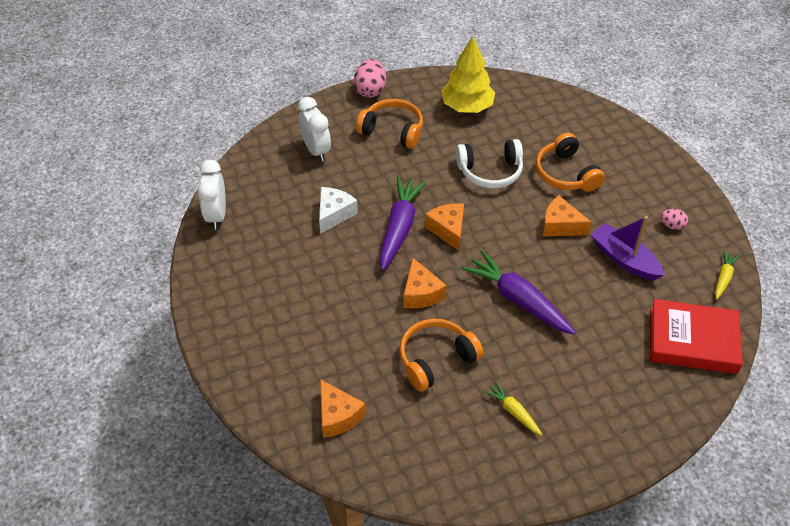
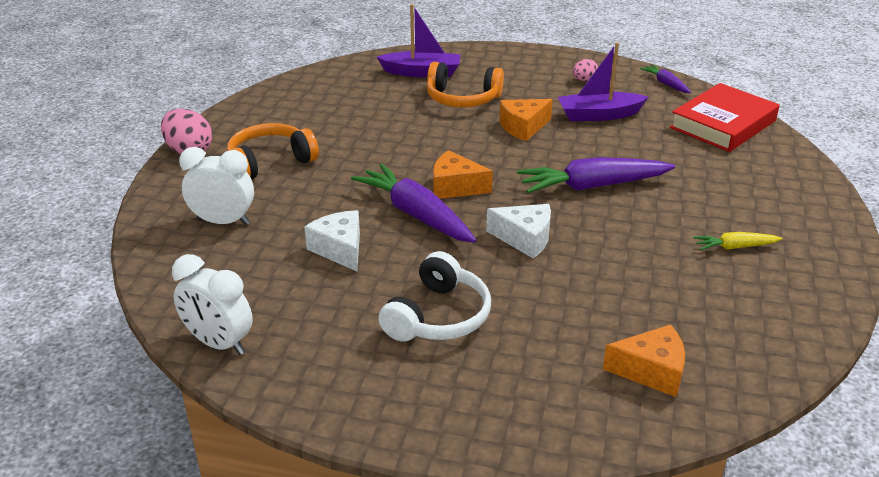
camera: 55 degrees left, 15 degrees down
orange headphones [399,319,483,392] -> none
orange cheese [403,258,447,309] -> white cheese [486,204,551,258]
yellow tree [441,36,495,113] -> none
white headphones [456,139,523,188] -> white headphones moved to [378,251,491,342]
yellow carrot [715,250,740,299] -> purple carrot [640,65,691,93]
none -> purple boat [377,4,461,77]

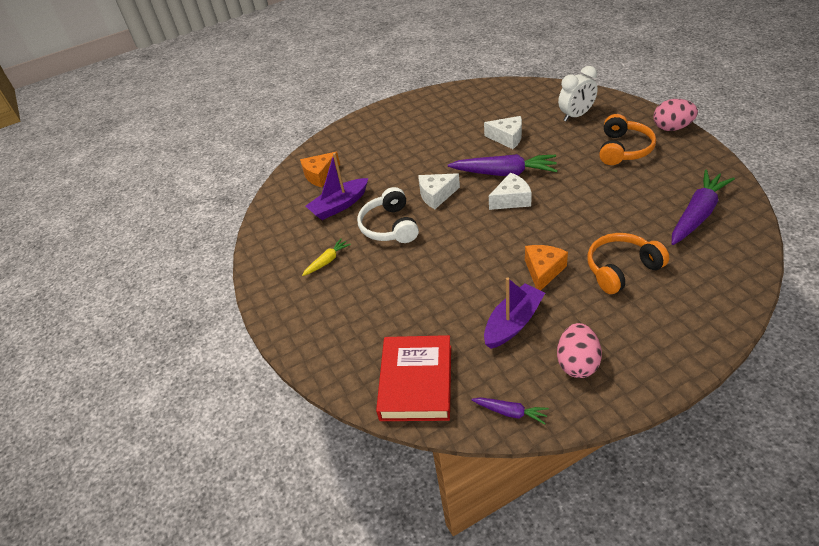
camera: 145 degrees right, 10 degrees up
white clock [172,254,253,355] -> none
purple boat [377,4,461,77] -> purple boat moved to [306,153,368,220]
white headphones [378,251,491,342] -> white headphones moved to [357,187,419,243]
orange cheese [433,150,493,199] -> white cheese [489,172,532,210]
purple carrot [517,157,675,193] -> purple carrot moved to [672,170,735,245]
pink egg [573,59,598,81] -> pink egg [557,323,602,378], size x1.79

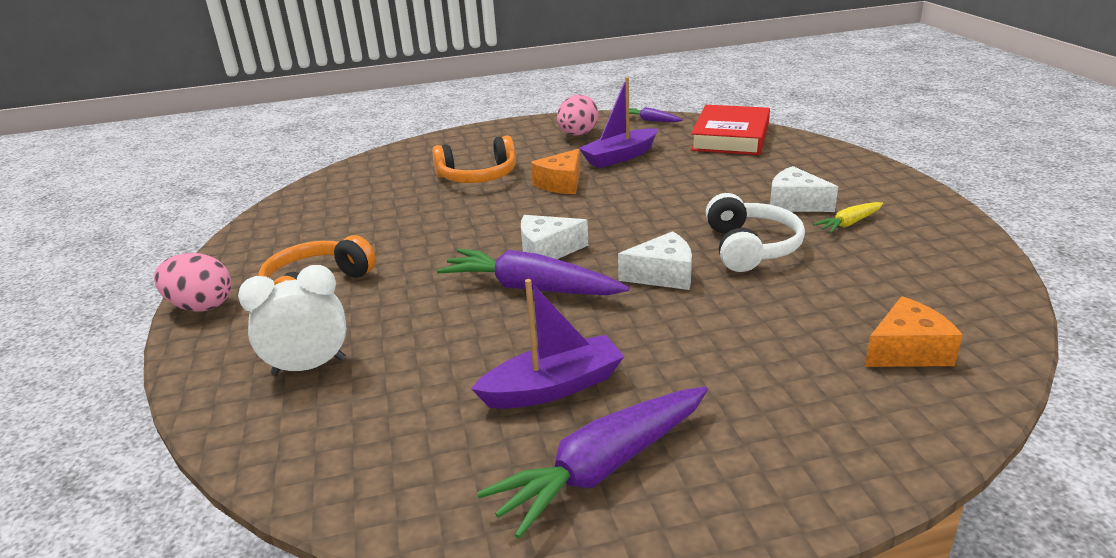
camera: 170 degrees left, 15 degrees down
purple boat [306,153,368,220] -> purple boat moved to [471,279,624,409]
white cheese [484,116,522,149] -> white cheese moved to [770,166,838,212]
purple carrot [672,170,735,245] -> purple carrot moved to [477,387,708,539]

